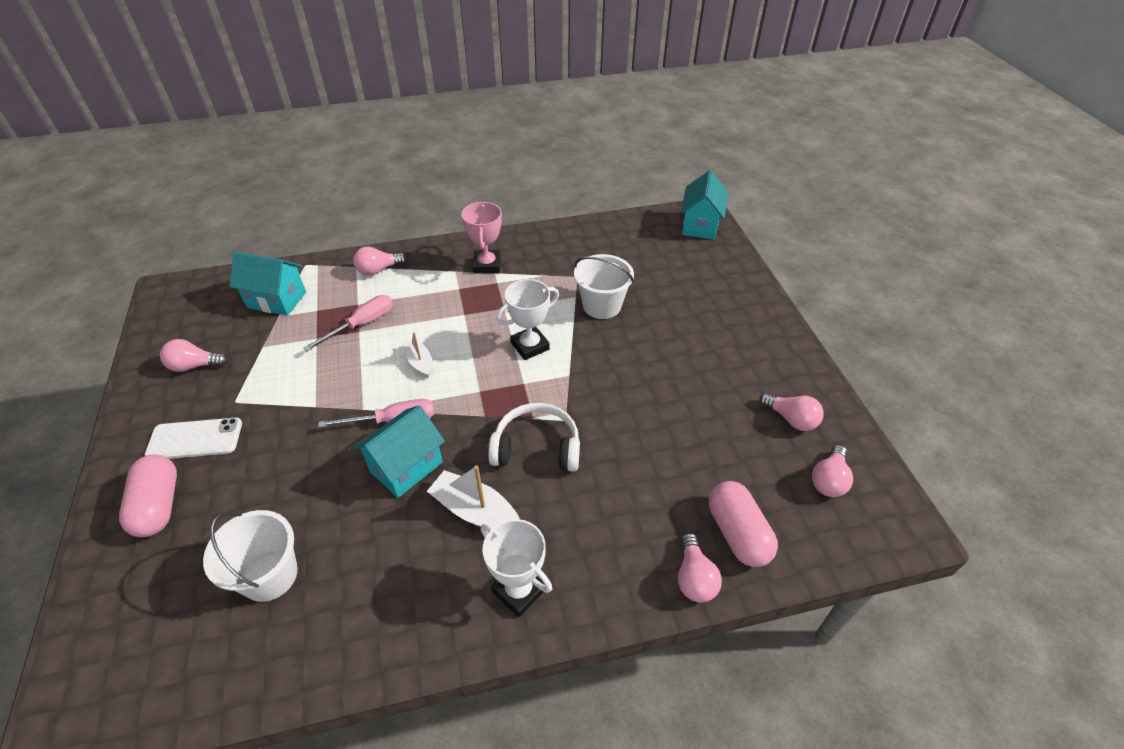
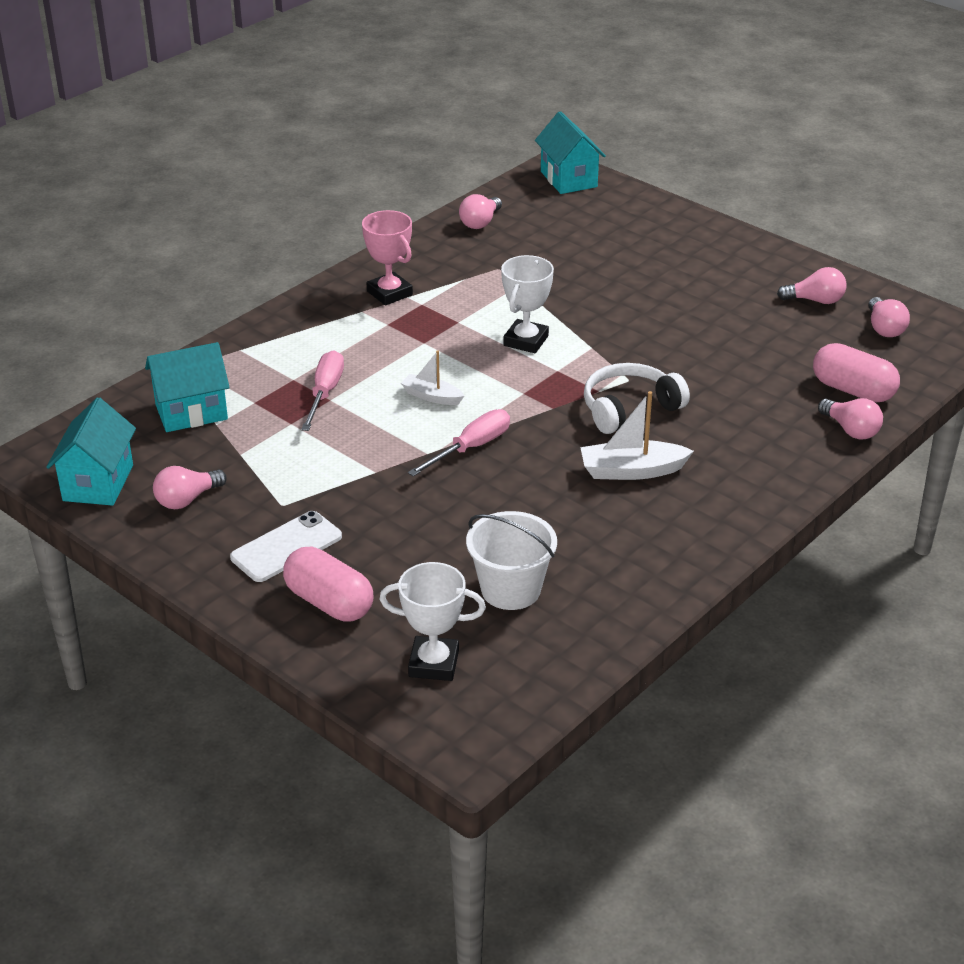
camera: 35 degrees left, 10 degrees down
pink light bulb [353,247,407,276] -> pink light bulb moved to [459,194,502,229]
turquoise house [354,405,445,498] -> turquoise house moved to [46,397,136,506]
white trophy [481,519,552,617] -> white trophy moved to [379,562,486,681]
white bucket [574,254,634,319] -> none

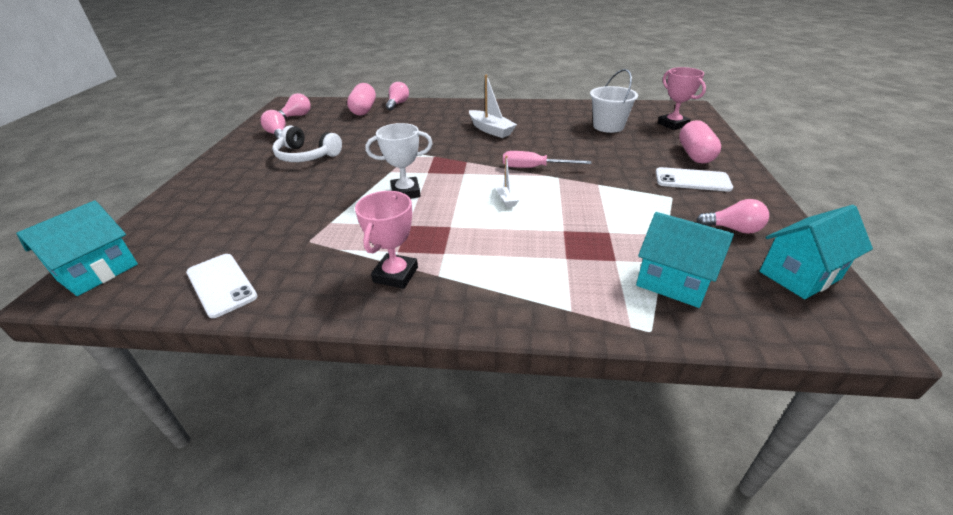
camera: 125 degrees left, 0 degrees up
pink screwdriver [301,350,344,431] -> none
white trophy [379,562,486,681] -> pink trophy [658,67,706,130]
pink light bulb [459,194,502,229] -> white phone [186,254,257,318]
white headphones [584,363,690,434] -> white headphones moved to [272,125,342,162]

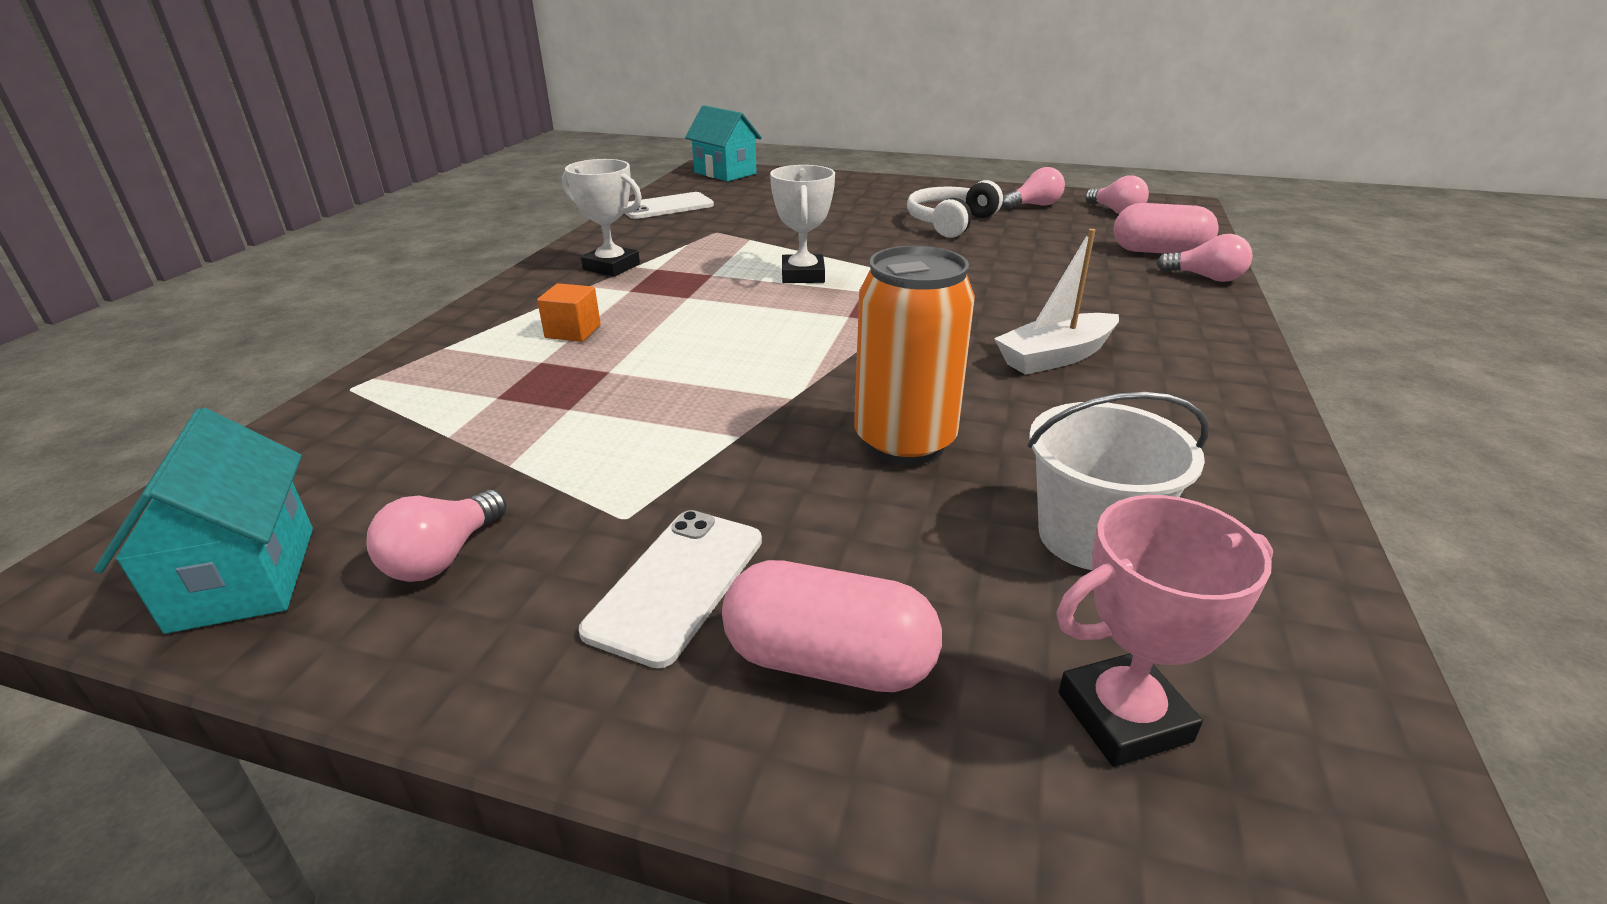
camera: 100 degrees right, 5 degrees down
pink trophy [355,191,418,289] -> white trophy [562,159,642,276]
white boat [496,155,519,207] -> none
pink screwdriver [503,151,592,168] -> none
turquoise house [636,212,734,308] -> none
none -> orange cube [537,283,601,342]
none -> orange can [854,246,975,465]

